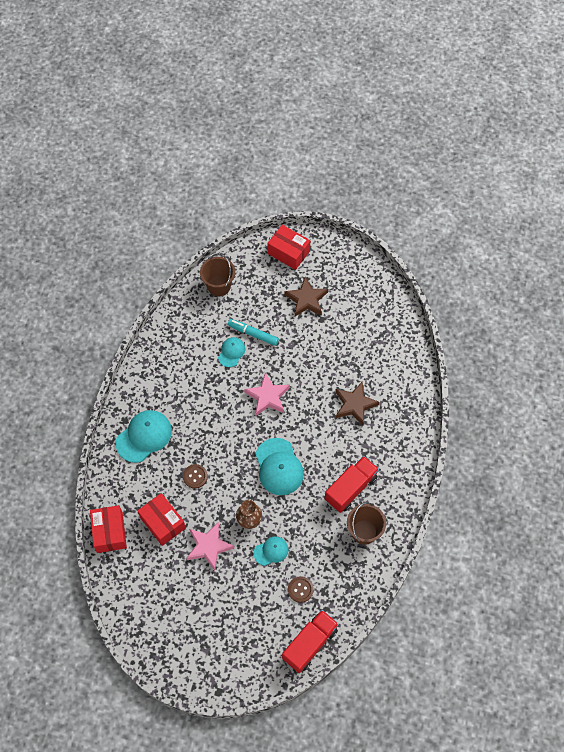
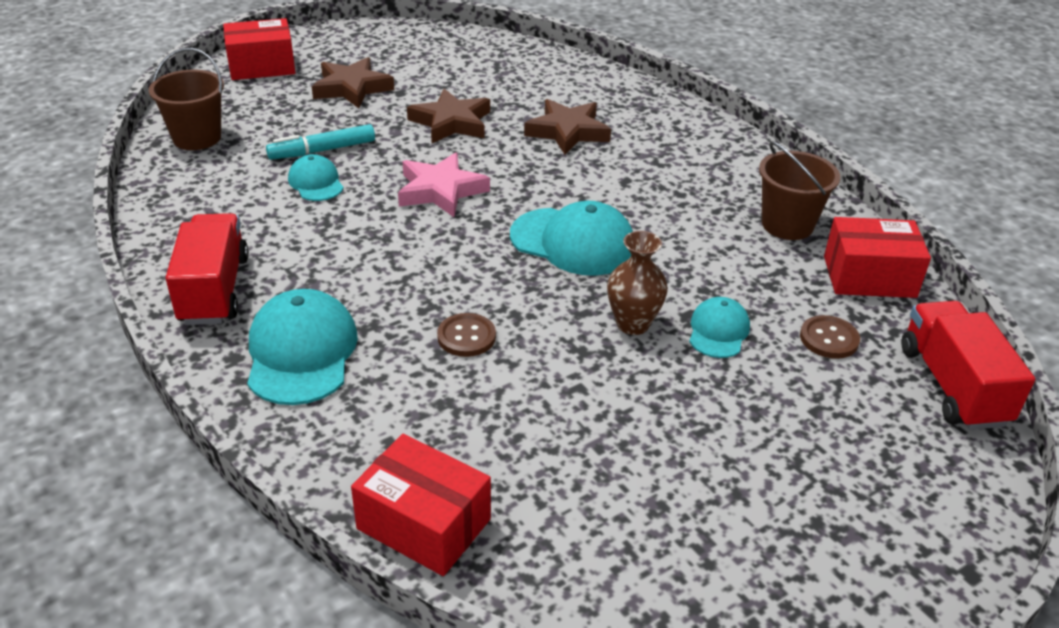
camera: 50 degrees left, 25 degrees down
red box [137,493,186,546] -> red box moved to [824,217,931,298]
pink star [187,522,234,571] -> none
red truck [325,456,379,513] -> red truck moved to [166,213,249,325]
none -> brown star [407,89,490,143]

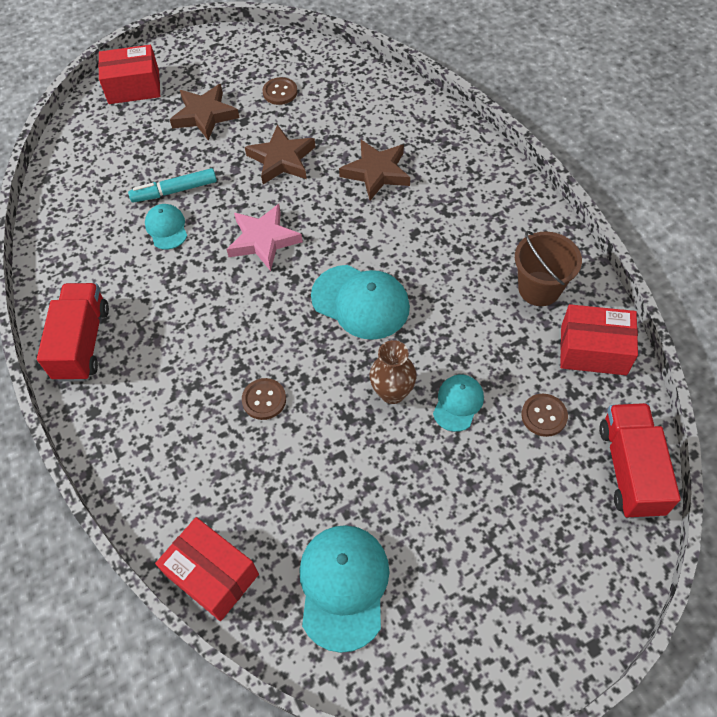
camera: 10 degrees right, 20 degrees up
brown bucket [149,48,224,150] -> none
turquoise cap [247,289,358,405] -> turquoise cap moved to [299,525,390,653]
none -> brown button [263,77,298,105]

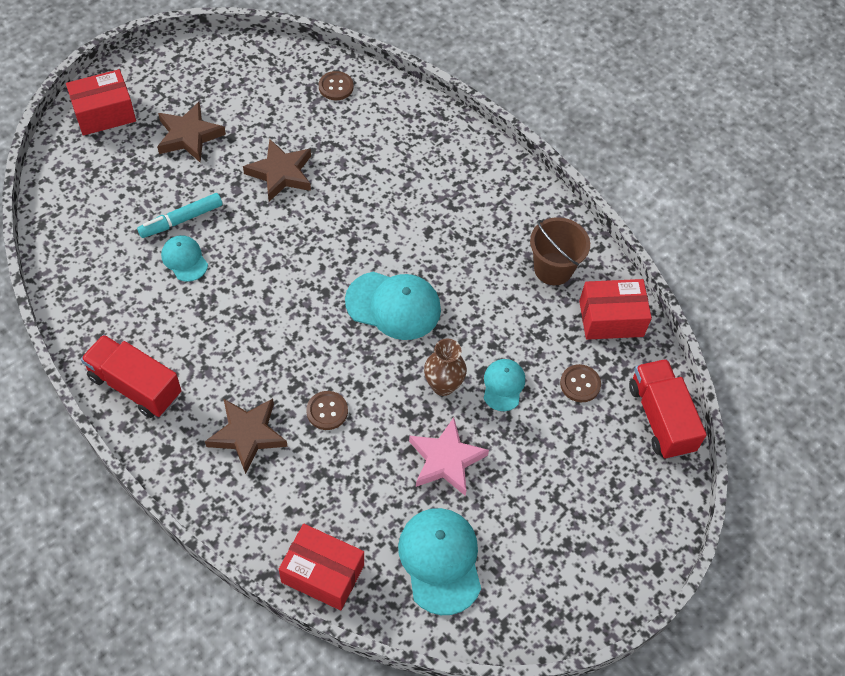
camera: 20 degrees left, 0 degrees up
red truck [37,283,109,382] -> red truck turned 45 degrees counterclockwise [81,334,181,418]
pink star [226,204,303,271] -> pink star moved to [409,417,489,496]
brown button [263,77,298,105] -> brown button moved to [319,71,354,100]
brown star [339,140,410,200] -> brown star moved to [205,399,288,474]

